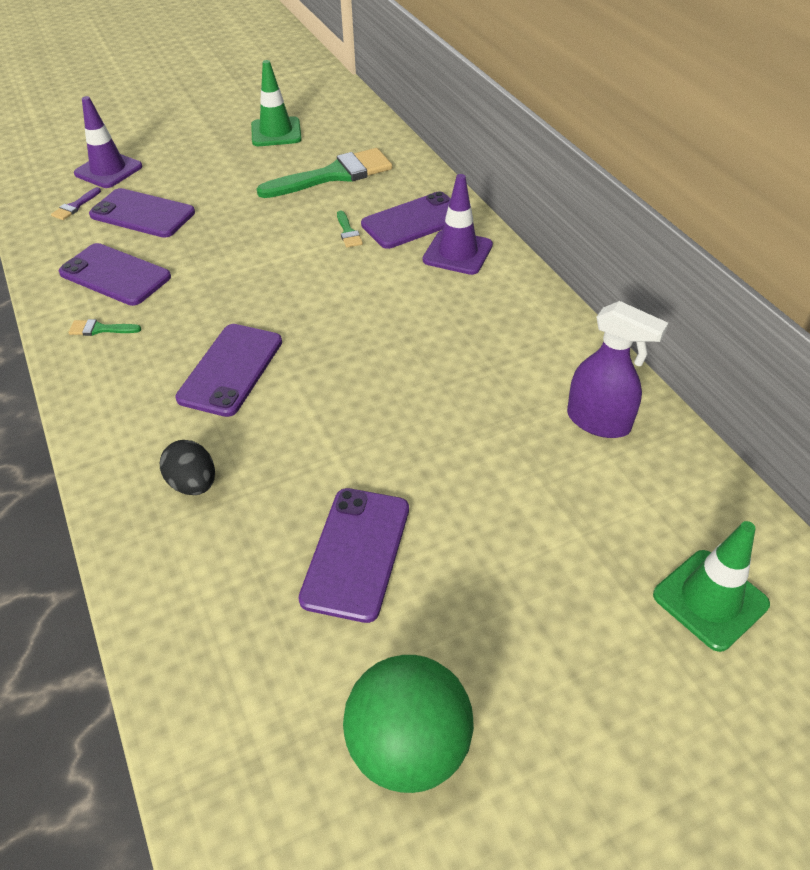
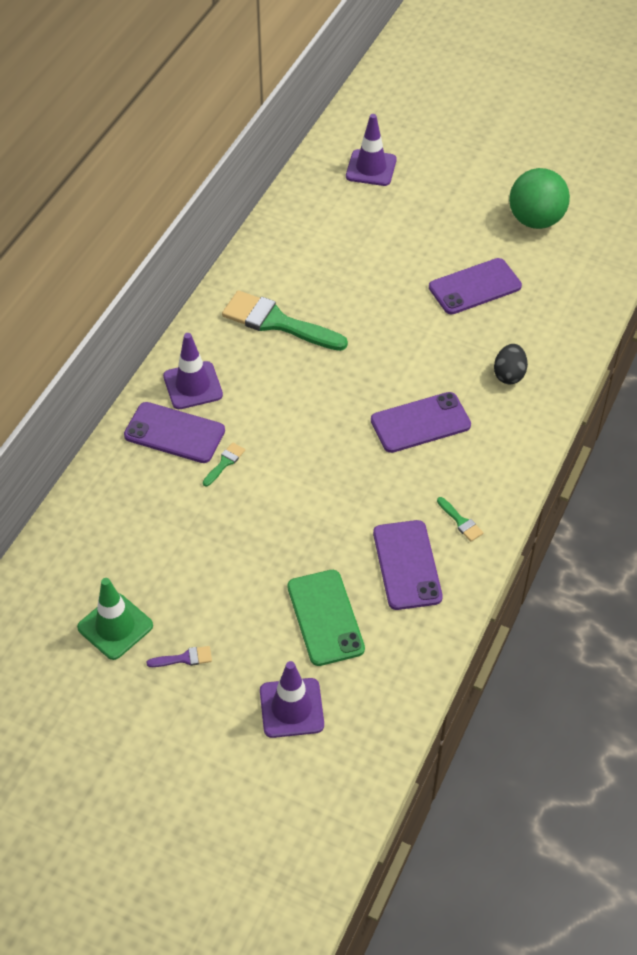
camera: 130 degrees left, 5 degrees up
purple brush [51,187,101,220] -> purple brush moved to [147,646,212,667]
purple phone [89,188,195,238] -> green phone [287,570,365,666]
green brush [257,148,392,198] -> green brush moved to [222,290,348,351]
purple spray bottle [567,301,668,438] -> none
green traffic cone [653,521,770,652] -> purple traffic cone [346,114,397,186]

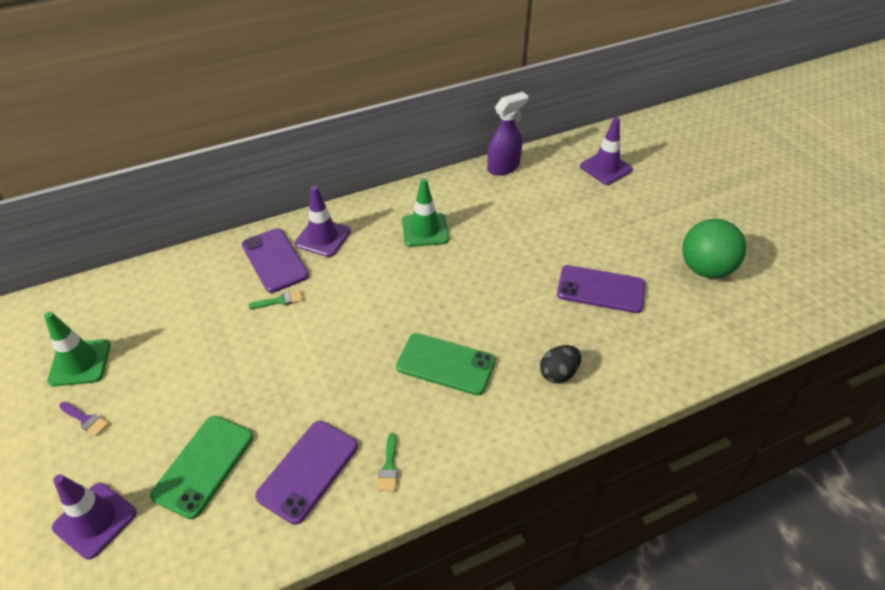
camera: 40 degrees right, 5 degrees down
green brush [222,290,348,351] -> green traffic cone [402,178,449,247]
purple phone [371,392,471,453] -> green phone [396,333,496,395]
none -> purple spray bottle [487,92,528,176]

